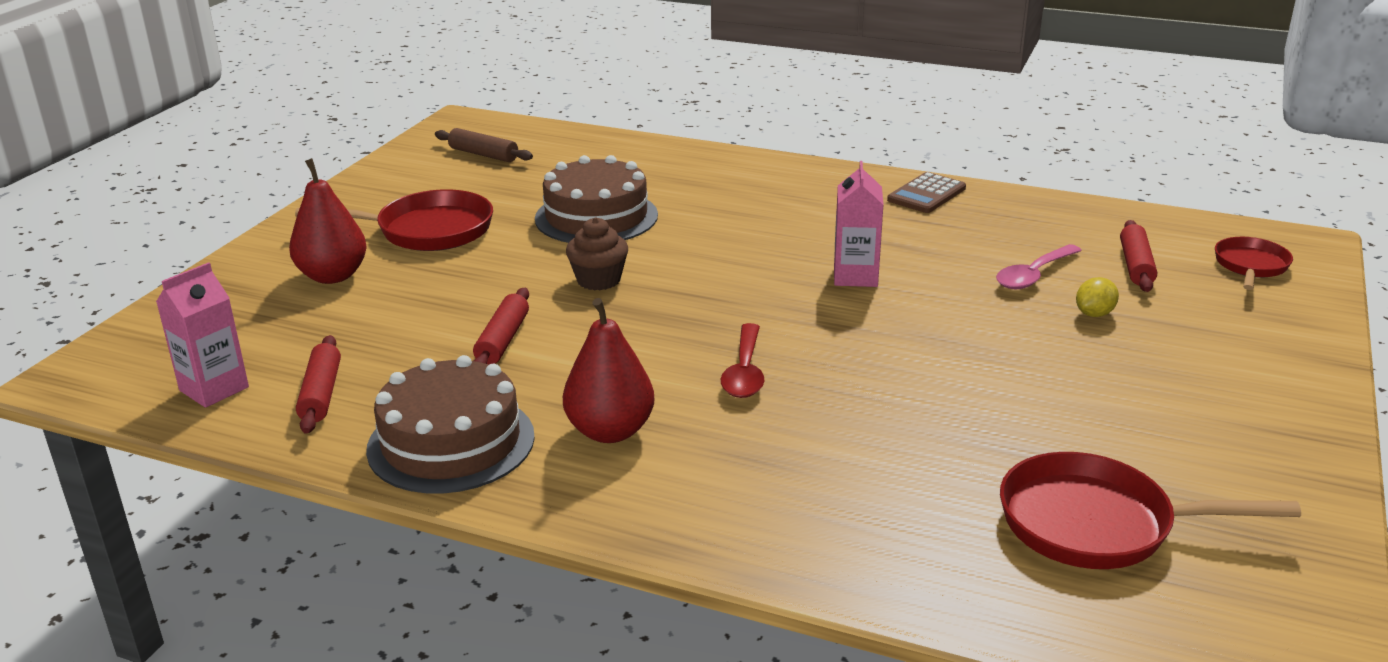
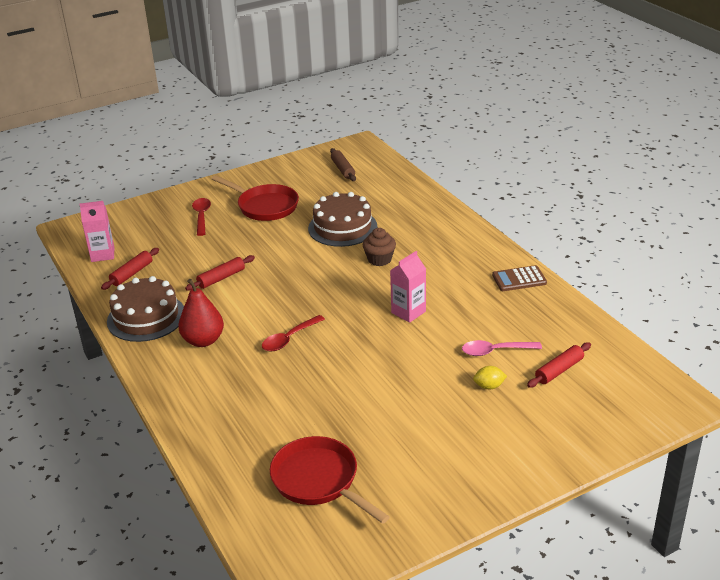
camera: 40 degrees right, 5 degrees up
red pear [289,158,367,284] -> red spoon [192,198,211,236]
brown cupcake [566,217,628,291] -> brown cupcake moved to [363,228,396,266]
red pan [1215,237,1293,290] -> none

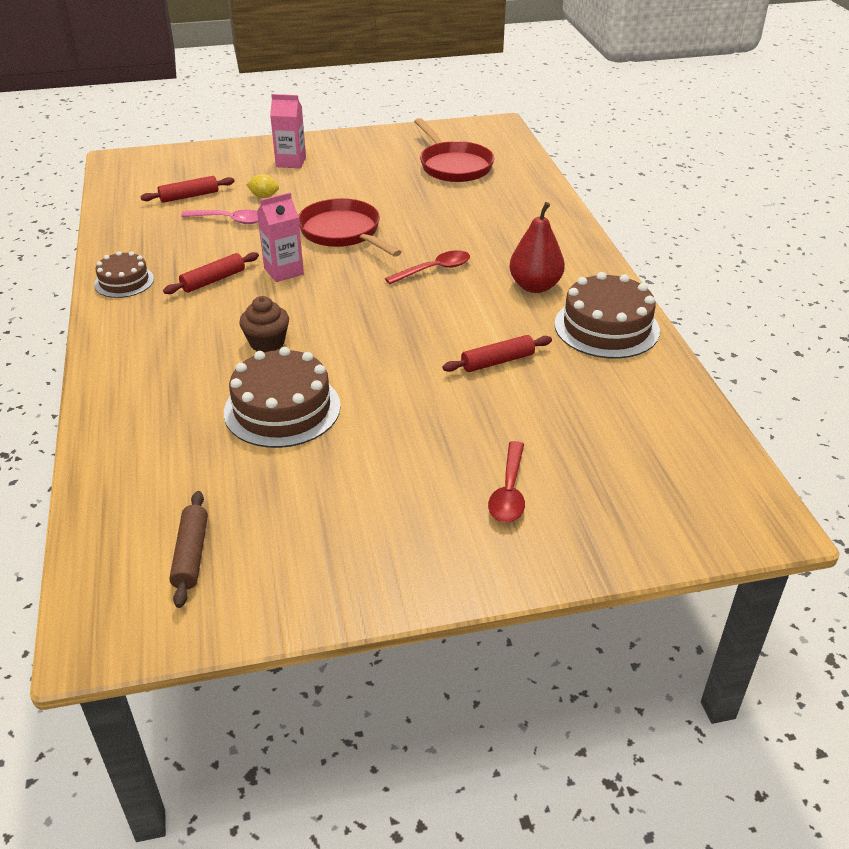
camera: 165 degrees left, 5 degrees up
pink carton [79,201,114,262] -> pink carton moved to [270,94,306,168]
red rolling pin [101,248,159,290] -> red rolling pin moved to [163,252,259,294]
red pan [212,175,299,221] -> red pan moved to [298,198,402,257]
brown calculator [492,265,547,291] -> brown cake [94,251,154,298]

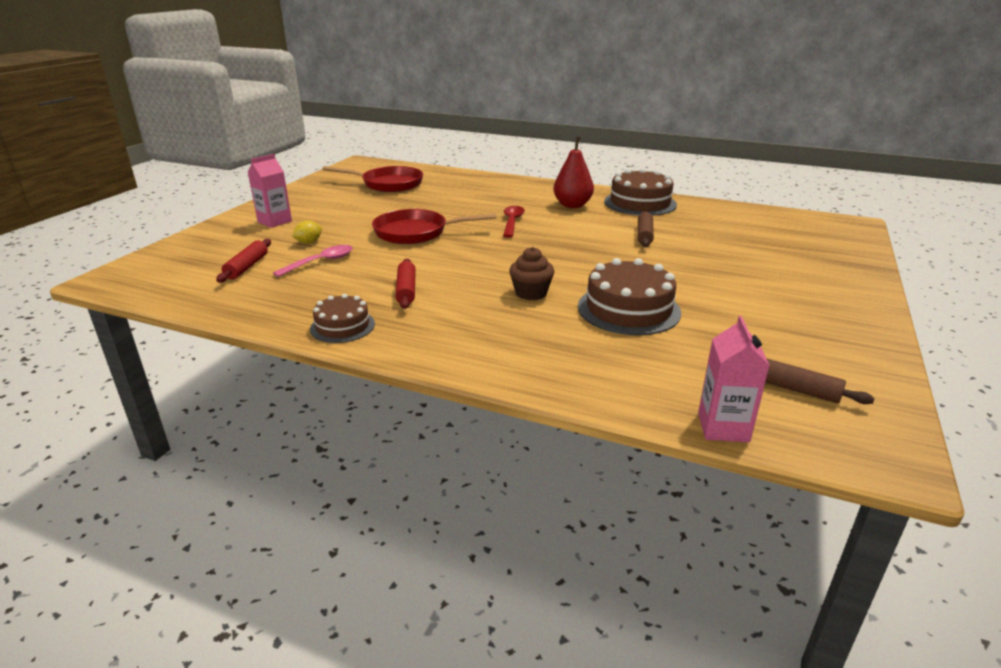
camera: 55 degrees left, 10 degrees down
pink carton [257,193,304,282] -> pink carton moved to [698,316,770,442]
red rolling pin [443,335,552,372] -> brown rolling pin [637,211,654,247]
red spoon [488,441,525,523] -> none

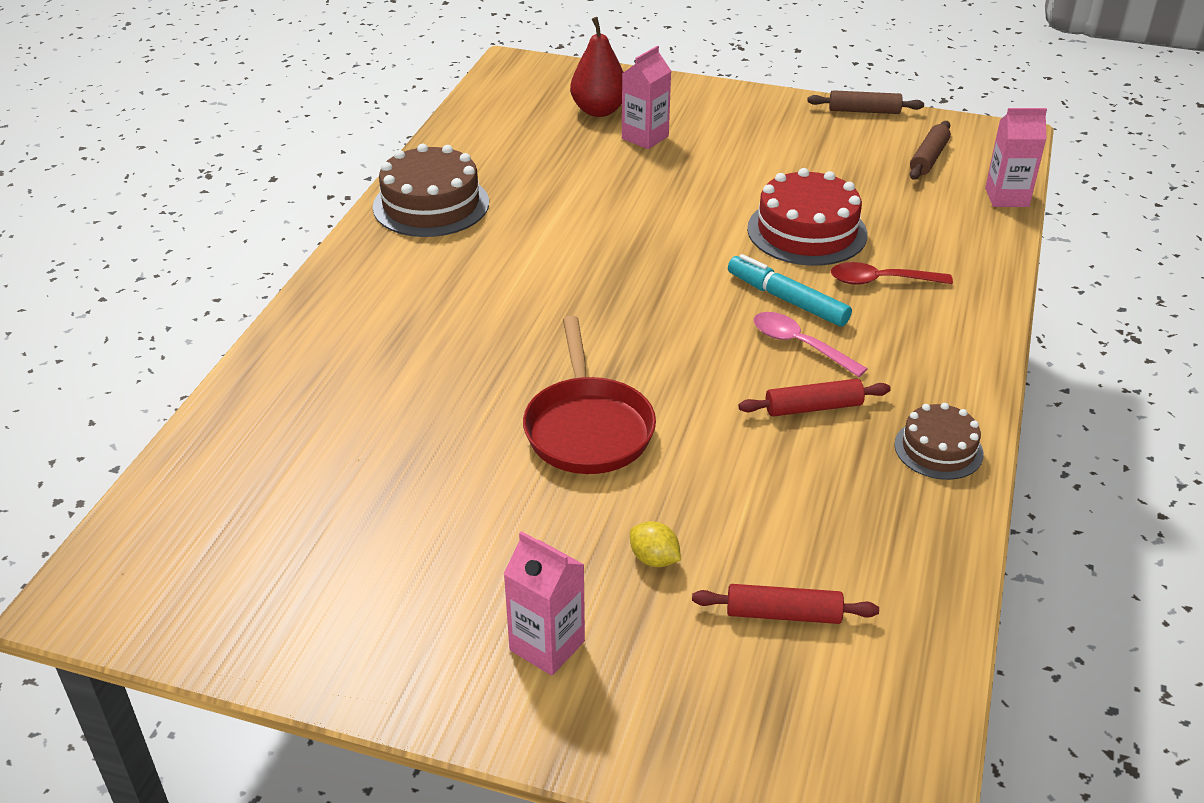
camera: 95 degrees left, 10 degrees up
pink spoon [273,245,353,277] -> pink spoon moved to [754,312,868,377]
red pan [322,166,423,192] -> none
red spoon [503,206,525,238] -> red spoon moved to [831,262,953,285]
brown cupcake [509,247,554,300] -> turquoise marker [728,254,852,327]
red pear [553,136,594,208] -> red pear moved to [570,17,623,117]
brown cake [578,258,681,335] -> red cake [747,168,867,266]
brown rolling pin [637,211,654,247] -> brown rolling pin moved to [807,90,924,114]
none -> pink carton [622,46,671,149]

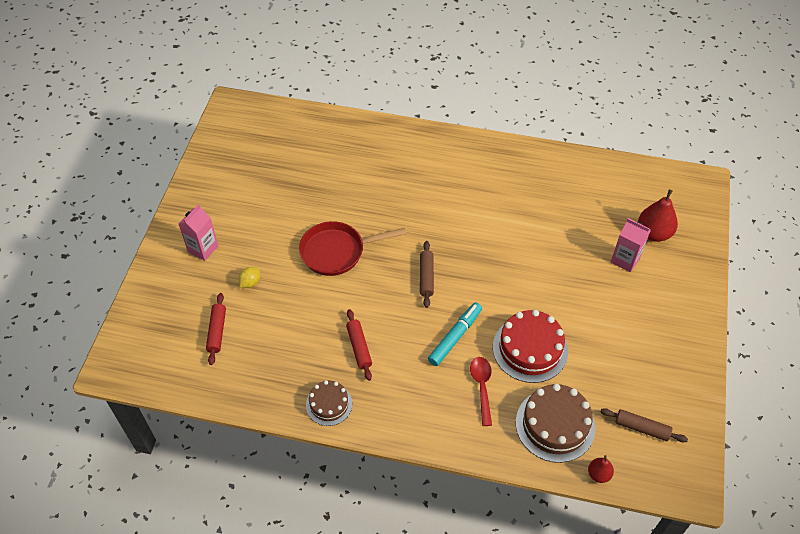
camera: 85 degrees right, 15 degrees up
brown cake [373,144,489,237] -> brown cake moved to [516,384,595,463]
pink spoon [754,312,868,377] -> none
brown rolling pin [807,90,924,114] -> brown rolling pin moved to [420,241,434,308]
pink carton [985,108,1047,207] -> red pear [588,455,614,483]

